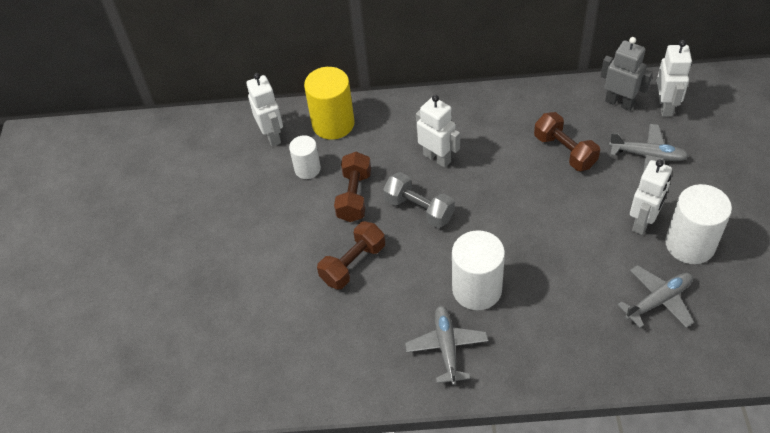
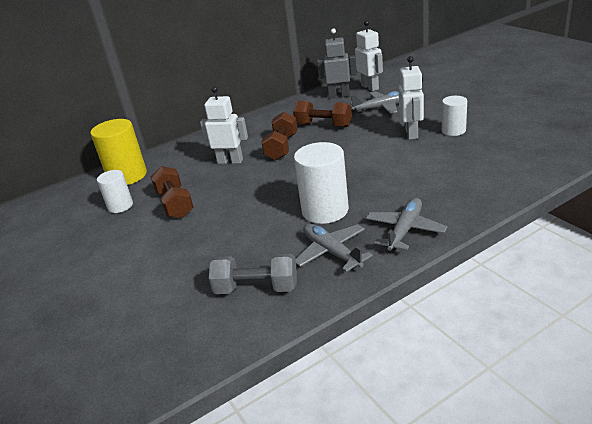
camera: 30 degrees left, 20 degrees down
white robot [246,73,283,146] -> none
brown dumbbell [317,221,385,290] -> brown dumbbell moved to [261,112,298,160]
grey dumbbell [383,172,455,228] -> grey dumbbell moved to [209,254,297,294]
grey plane [618,265,694,328] -> grey plane moved to [366,198,448,251]
white cylinder [665,184,732,264] -> white cylinder [442,96,467,136], size x0.60

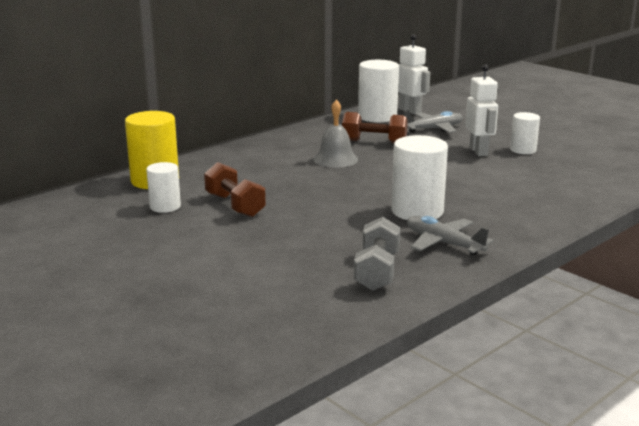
camera: 15 degrees left, 10 degrees down
white robot [200,86,248,164] -> none
grey dumbbell [209,254,297,294] -> grey dumbbell turned 75 degrees counterclockwise [354,217,400,291]
brown dumbbell [261,112,298,160] -> grey bell [313,99,358,168]
grey robot [317,28,356,98] -> white cylinder [358,60,399,123]
grey plane [366,198,448,251] -> none

